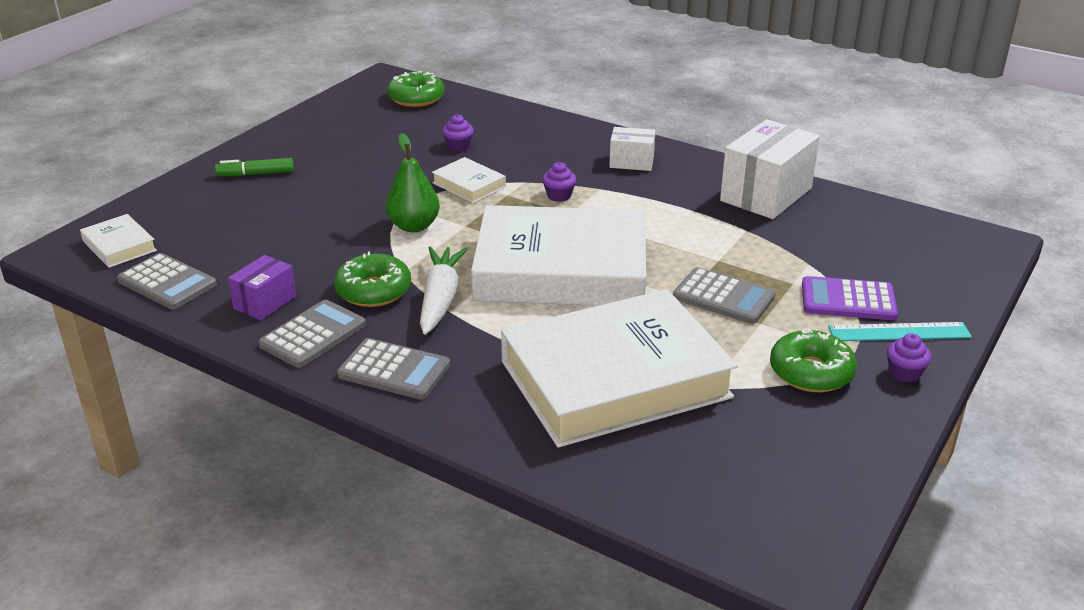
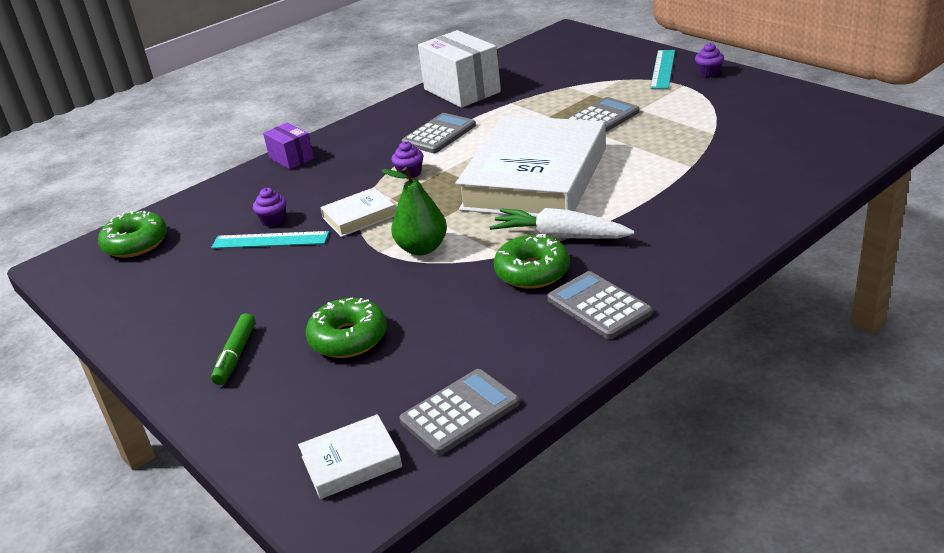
camera: 70 degrees left, 0 degrees up
purple box [228,255,296,320] -> purple box moved to [263,123,314,169]
grey calculator [337,338,450,399] -> grey calculator moved to [402,113,476,153]
white book [501,289,738,448] -> none
white box [609,127,656,171] -> none
green donut [770,328,857,392] -> green donut moved to [306,297,387,358]
purple calculator [802,276,898,320] -> none
none -> turquoise ruler [211,231,329,249]

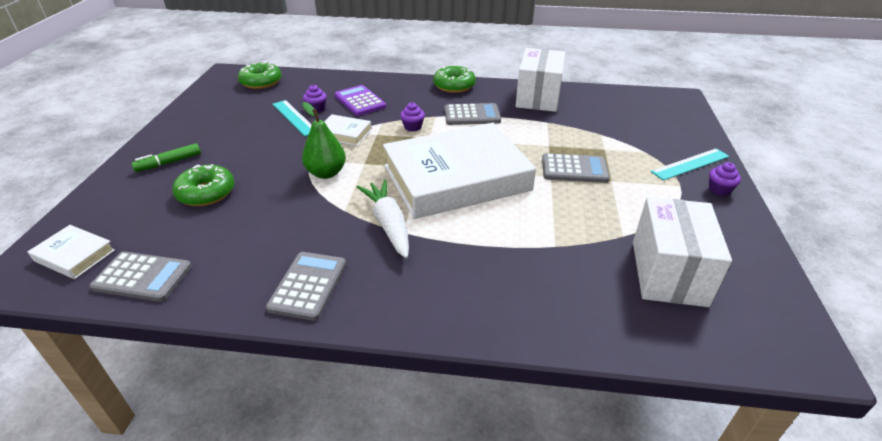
camera: 45 degrees right, 5 degrees up
purple box [263,123,314,169] -> none
green donut [494,234,570,289] -> green donut moved to [433,66,476,93]
none -> purple calculator [335,85,386,116]
none -> white box [633,197,732,307]

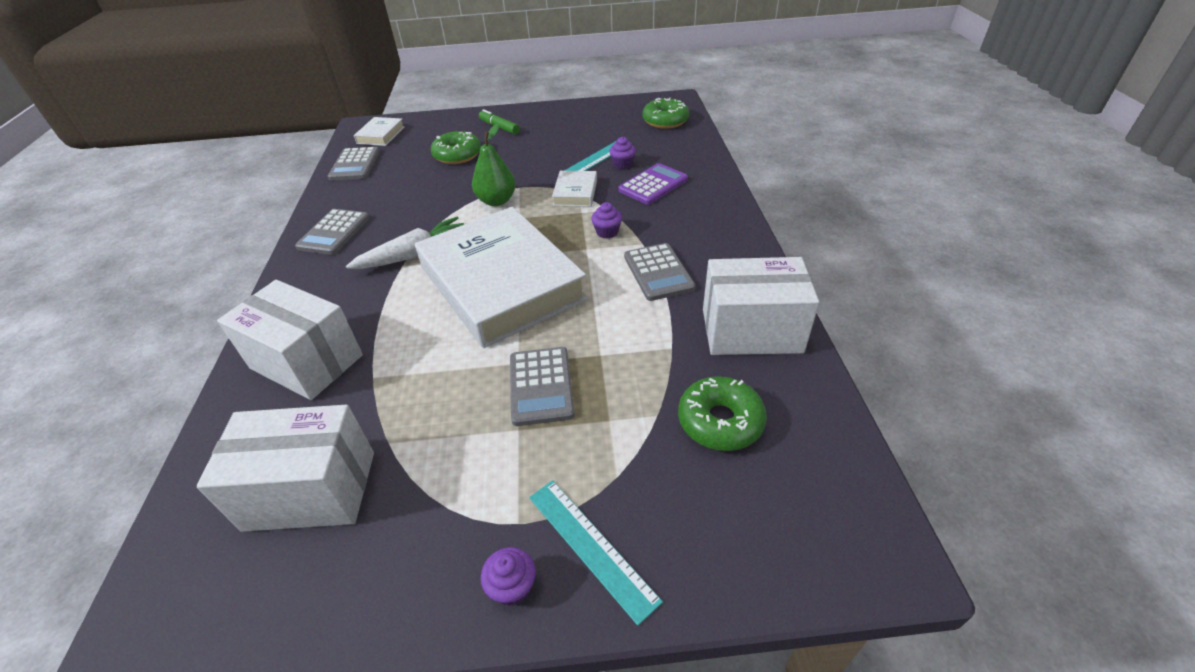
camera: 80 degrees right, 5 degrees up
grey calculator [266,252,346,321] -> grey calculator turned 105 degrees clockwise [295,209,370,255]
green donut [433,66,476,93] -> green donut moved to [678,376,767,451]
none -> white box [217,280,363,400]

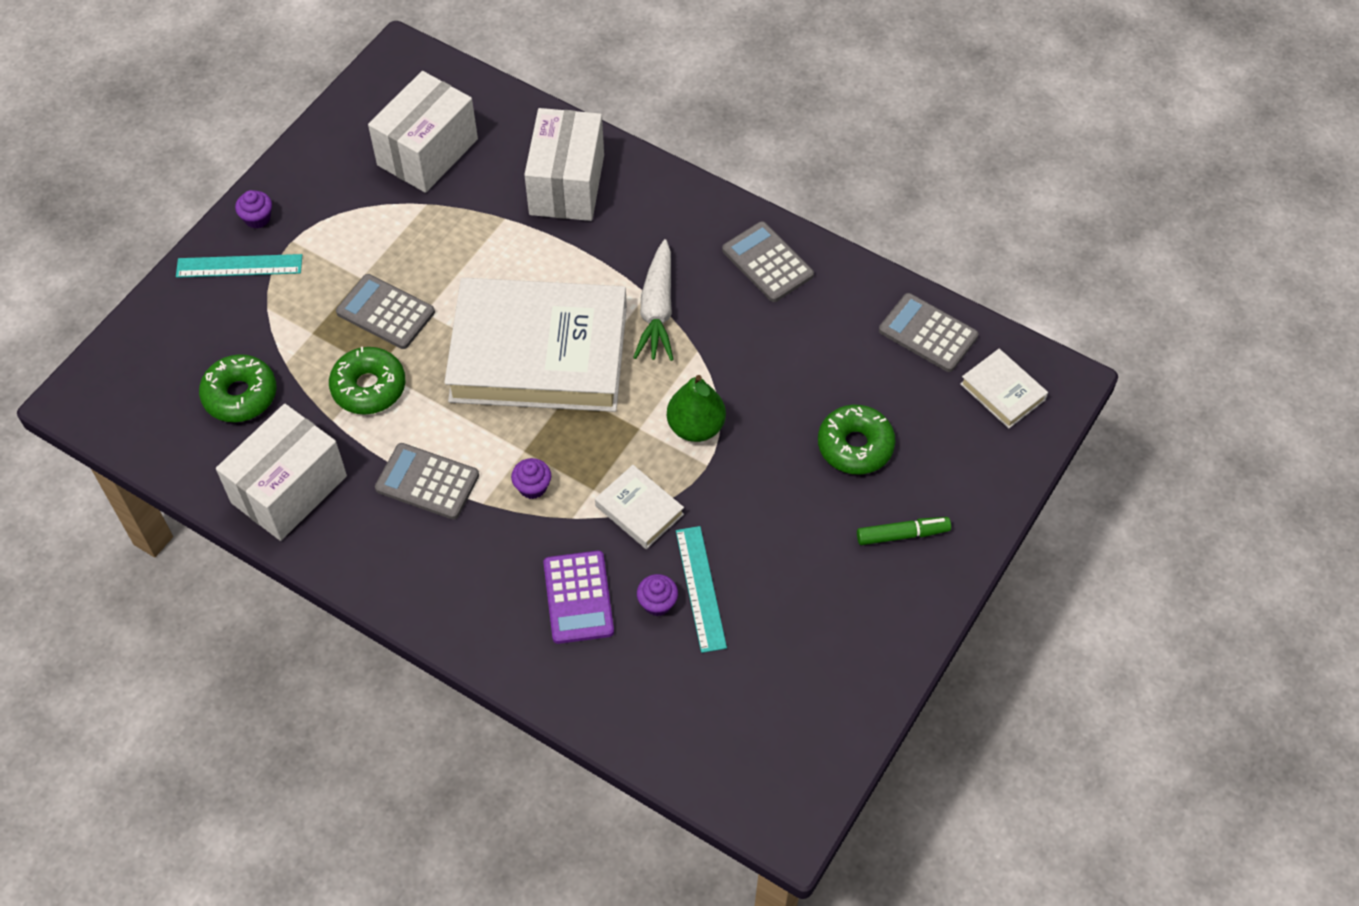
camera: 125 degrees right, 15 degrees up
white box [217,280,363,400] -> white box turned 60 degrees counterclockwise [524,108,604,221]
green donut [642,97,689,129] -> green donut moved to [329,347,405,415]

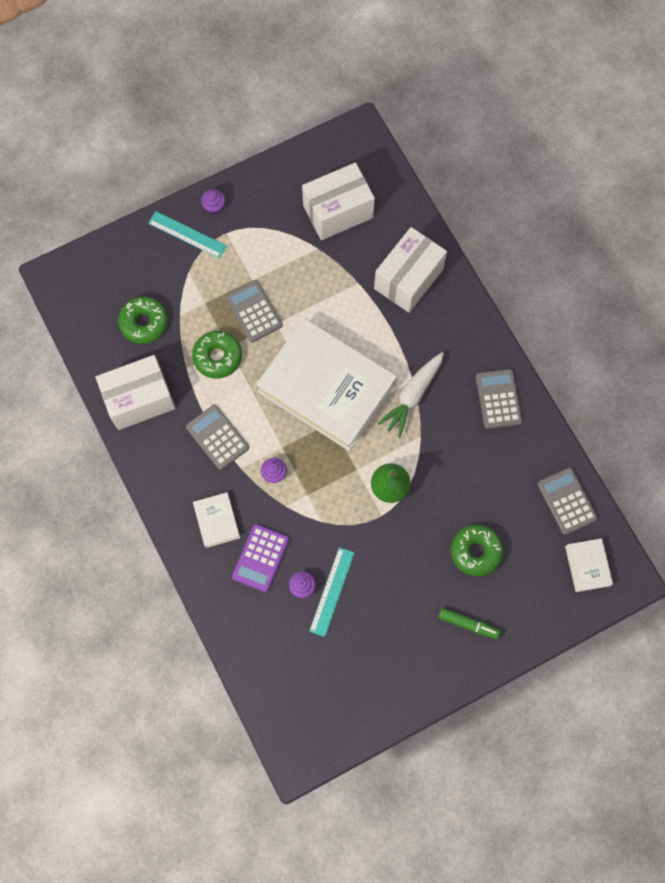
camera: 30 degrees right, 15 degrees up
white book [595,465,684,549] -> white book moved to [193,492,240,548]

